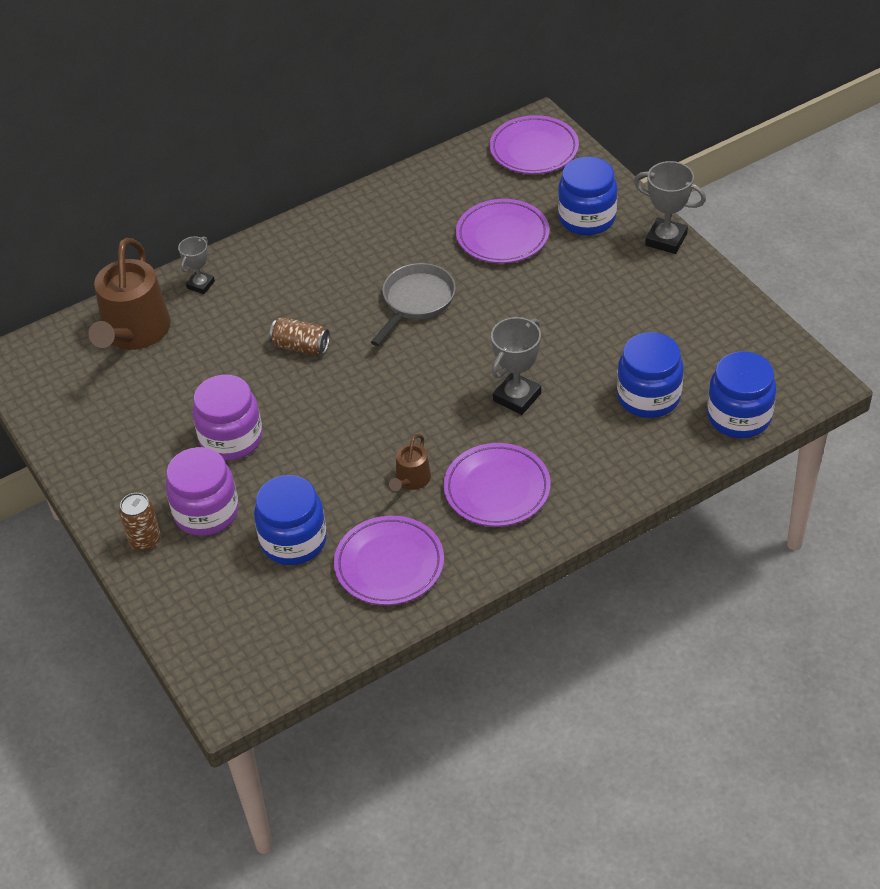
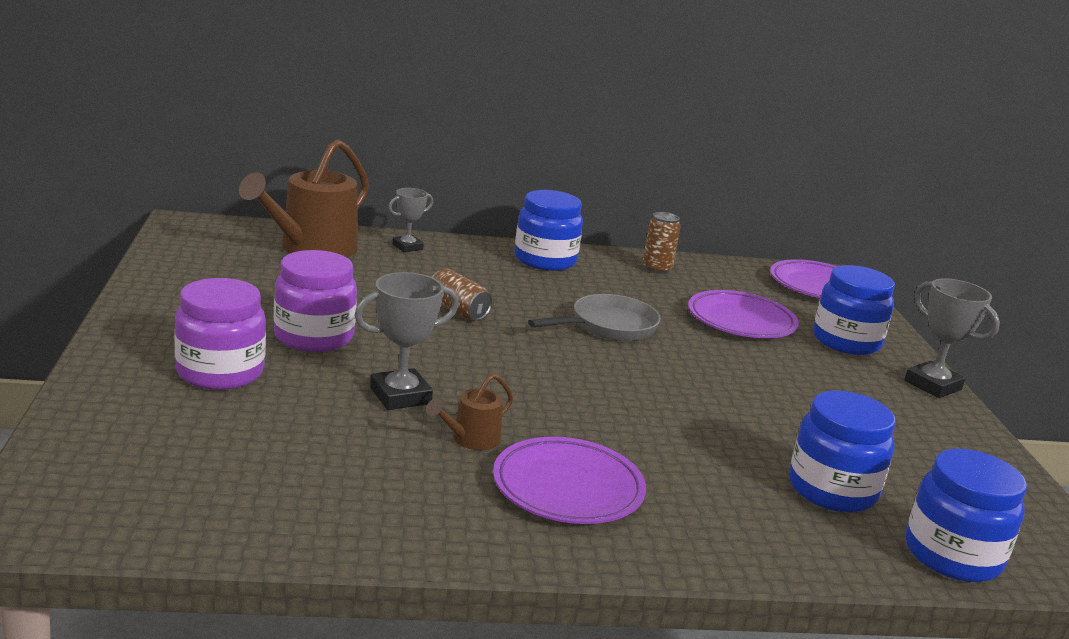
camera: 20 degrees right, 25 degrees down
brown can [119,493,161,551] -> brown can moved to [643,212,681,274]
blue jar [254,475,327,565] -> blue jar moved to [515,190,583,271]
purple plate [334,516,444,605] -> none
grey trophy [491,317,541,415] -> grey trophy moved to [354,272,459,410]

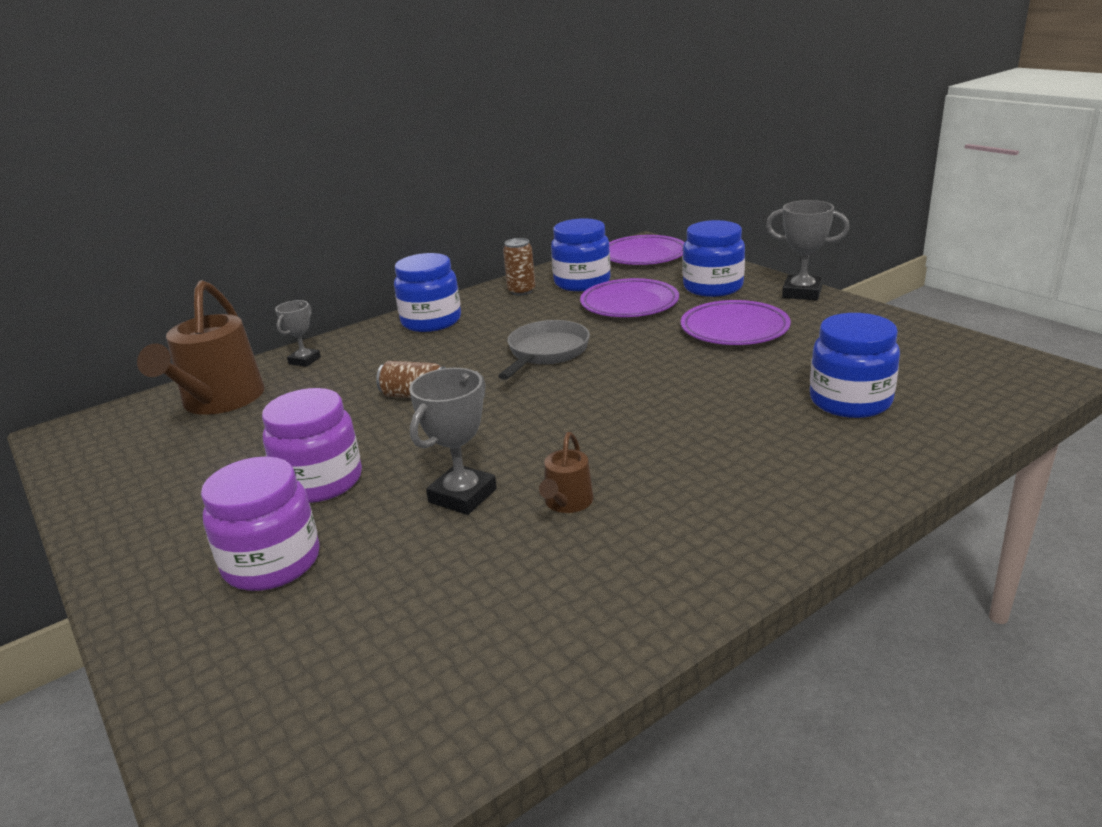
camera: 25 degrees left, 5 degrees up
purple plate [493,437,646,524] -> purple plate moved to [681,300,791,345]
blue jar [906,449,1027,582] -> blue jar moved to [551,218,611,291]

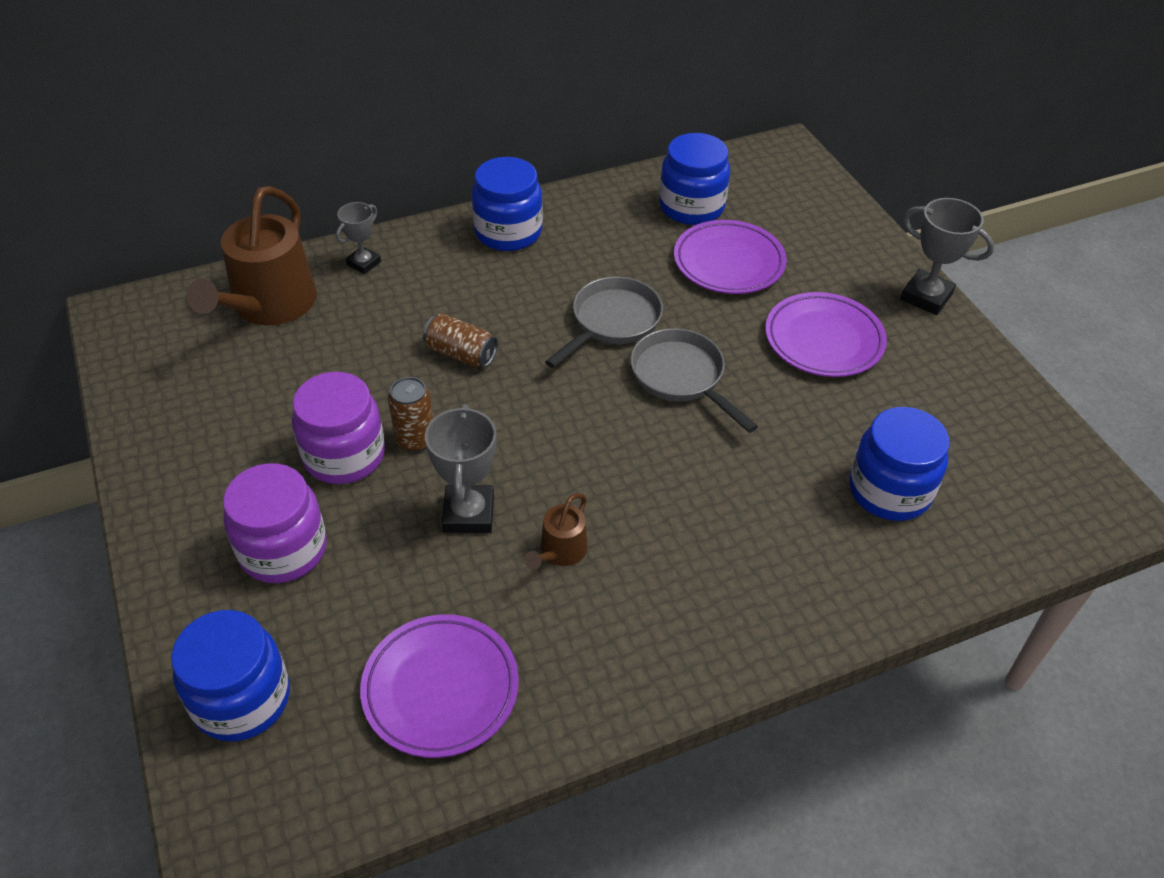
camera: 10 degrees right, 20 degrees up
grey trophy [409,368,497,515] -> grey trophy turned 45 degrees counterclockwise [425,404,496,533]
brown can [503,238,535,296] -> brown can moved to [388,377,433,451]
purple plate [609,235,685,265] -> purple plate moved to [360,614,519,758]
blue jar [683,220,745,297] -> blue jar moved to [171,610,290,742]
none -> grey pan [630,328,758,433]

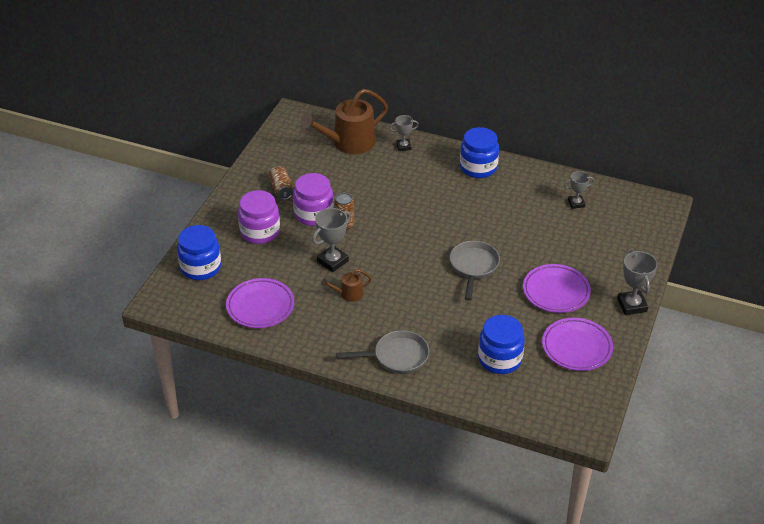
camera: 45 degrees right, 5 degrees down
brown can [423,313,498,367] -> brown can moved to [269,166,294,200]
grey pan [545,277,663,368] -> grey pan moved to [336,330,429,374]
blue jar [659,133,730,225] -> grey trophy [564,171,595,209]
purple plate [674,220,787,294] -> purple plate moved to [542,318,613,371]

